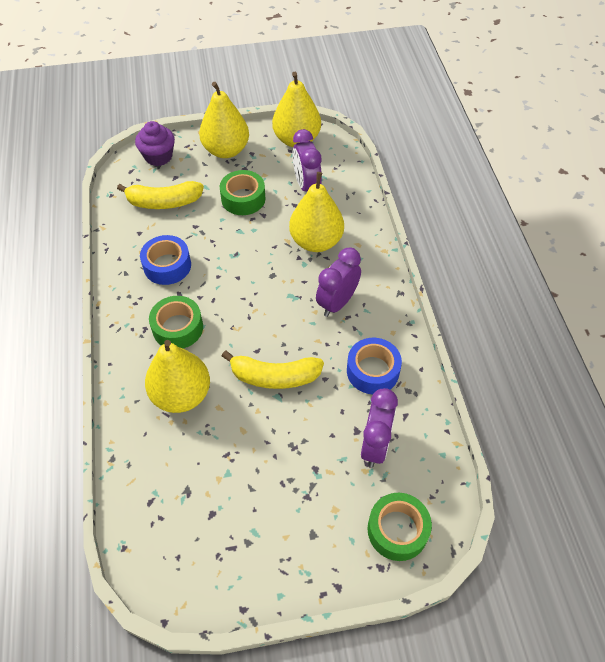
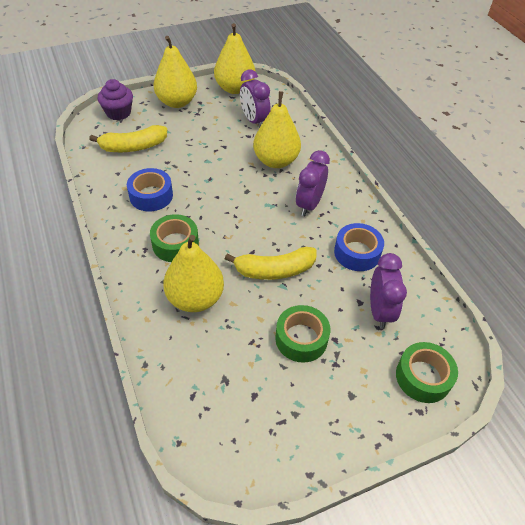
camera: 15 degrees left, 5 degrees down
green tape [220,170,266,215] -> green tape moved to [275,305,330,363]

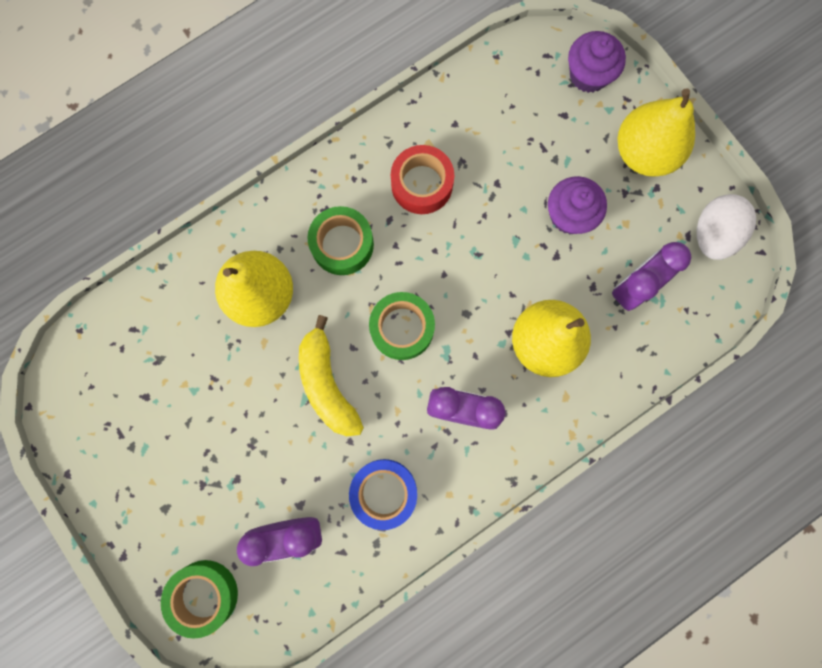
camera: 80 degrees right, 30 degrees up
yellow banana [89,125,167,152] -> none
blue tape [127,168,173,211] -> red tape [391,145,454,214]
yellow pear [214,23,256,94] -> white egg [697,194,756,260]
green tape [275,305,330,363] -> green tape moved to [369,292,435,360]
none -> purple cupcake [548,176,607,234]

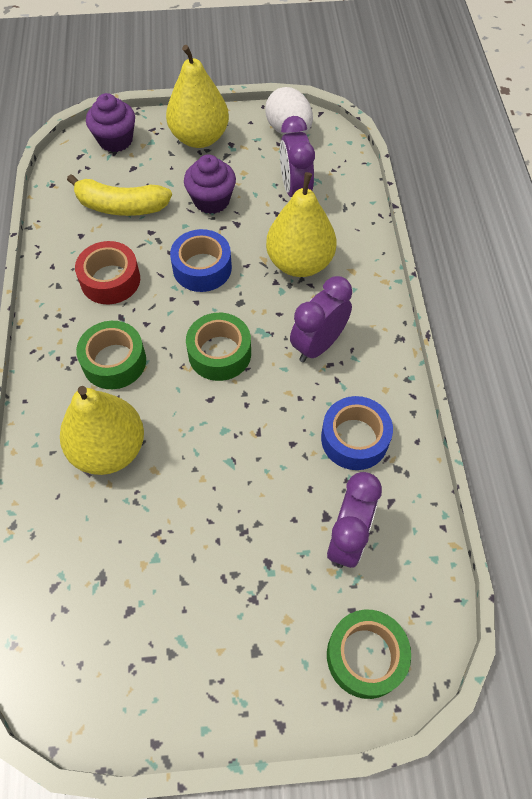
camera: 60 degrees left, 20 degrees down
yellow banana [299,315,364,436] -> yellow banana moved to [67,174,172,216]
none -> blue tape [170,229,232,292]

